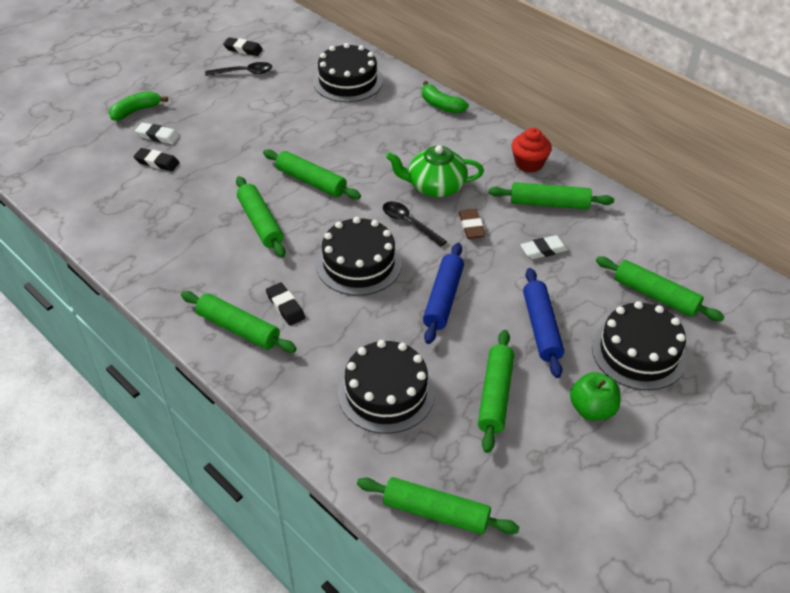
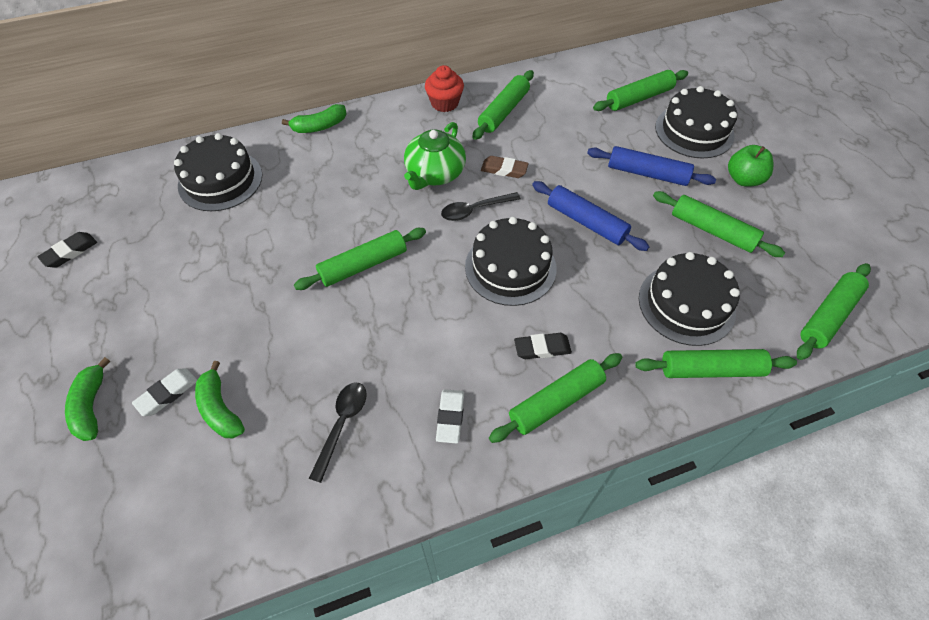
camera: 65 degrees left, 10 degrees up
black eraser [134,148,179,171] -> green banana [195,361,245,438]
black spoon [205,62,272,76] -> black spoon moved to [309,382,367,483]
green rolling pin [236,176,285,257] -> green rolling pin moved to [635,349,797,378]
white eraser [520,235,569,259] -> white eraser moved to [436,389,464,443]

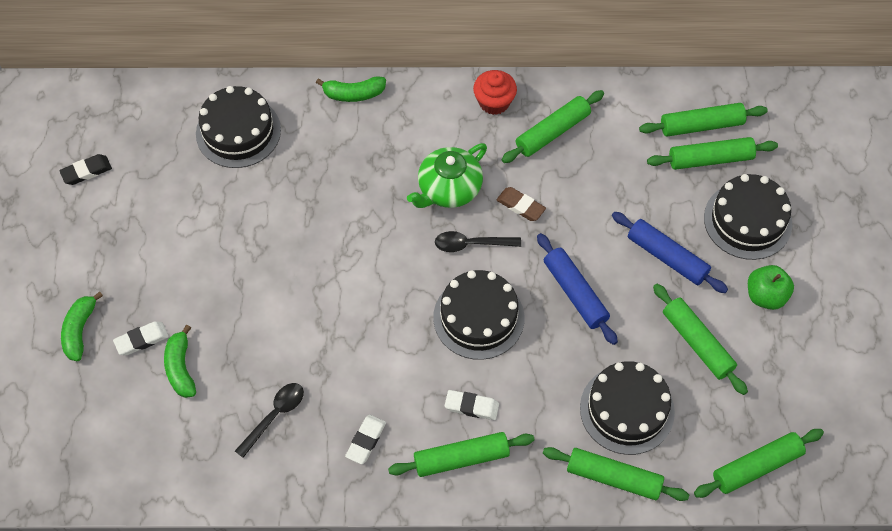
camera: 20 degrees right, 5 degrees up
green rolling pin [294,228,426,290] -> green rolling pin moved to [639,103,768,137]
black eraser [514,333,572,359] -> white eraser [445,390,499,420]

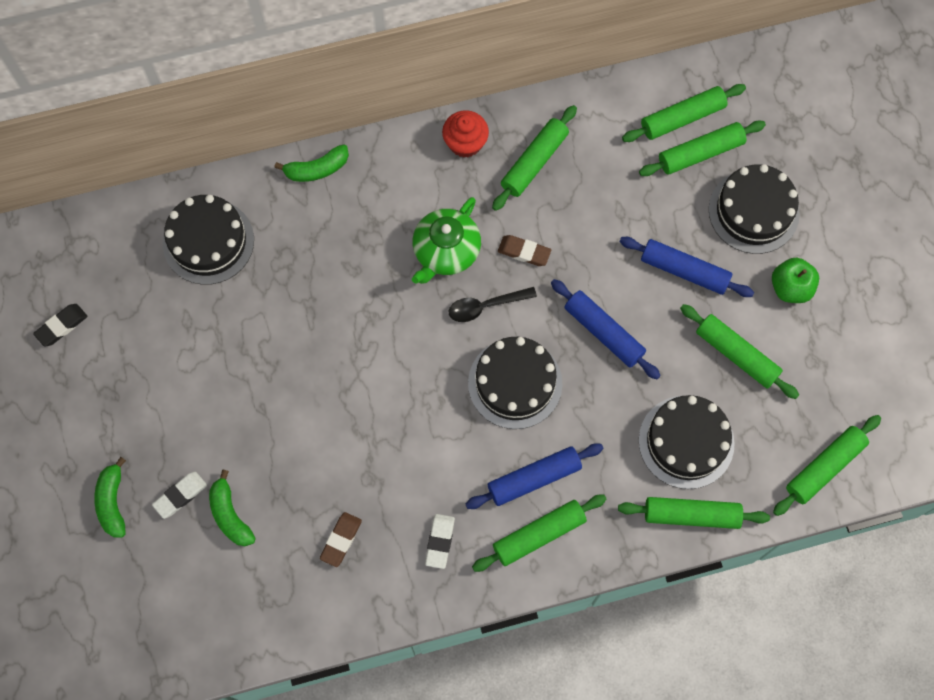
camera: 15 degrees left, 10 degrees up
black spoon [235,383,304,458] -> brown eraser [320,512,362,567]
white eraser [445,390,499,420] -> blue rolling pin [466,443,604,509]

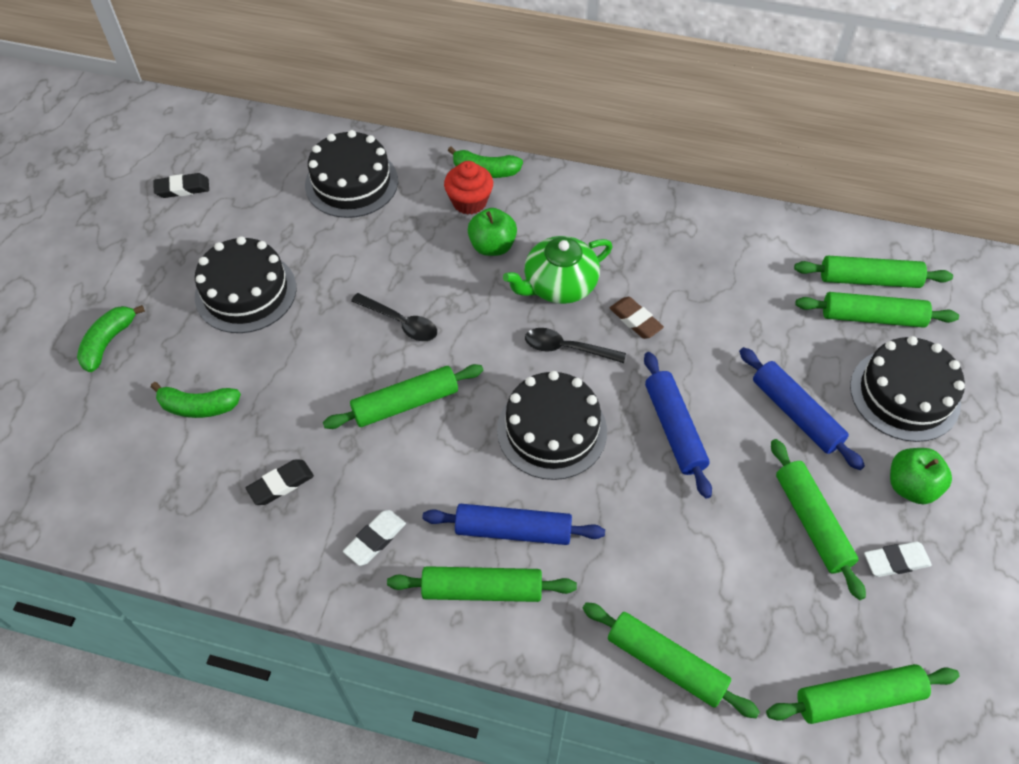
camera: 30 degrees right, 15 degrees down
white eraser [152,472,207,519] -> white eraser moved to [864,541,932,577]
green banana [209,470,255,546] -> green banana turned 90 degrees counterclockwise [151,382,241,418]
brown eraser [320,512,362,567] -> black eraser [246,459,314,505]
red cupcake [442,110,489,158] -> red cupcake moved to [444,161,493,215]
green rolling pin [492,105,577,211] -> green rolling pin moved to [323,364,483,429]
black cake [639,395,735,489] -> black cake moved to [195,236,296,333]
none -> black spoon [351,293,437,341]
none -> green apple [468,208,517,256]

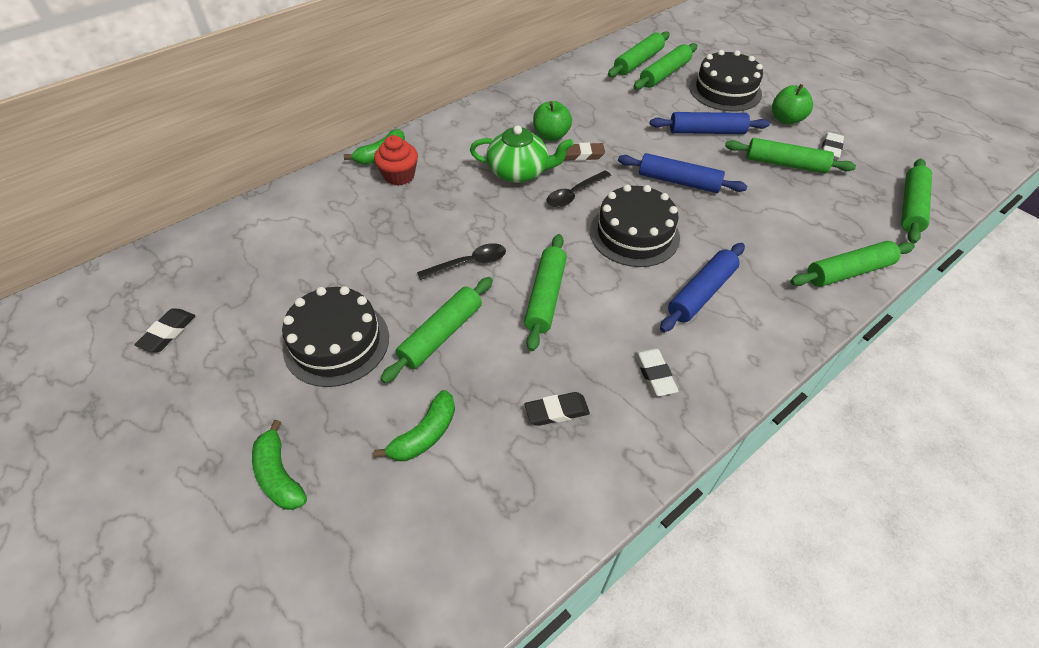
camera: 55 degrees left, 5 degrees down
black eraser [246,459,314,505] -> black eraser turned 75 degrees clockwise [525,392,590,426]
black cake [305,130,398,218] -> none
green rolling pin [387,566,577,602] -> green rolling pin moved to [381,277,493,383]
green apple [468,208,517,256] -> green apple moved to [533,101,572,141]
green teapot [503,236,612,304] -> green teapot turned 90 degrees counterclockwise [470,126,573,183]

